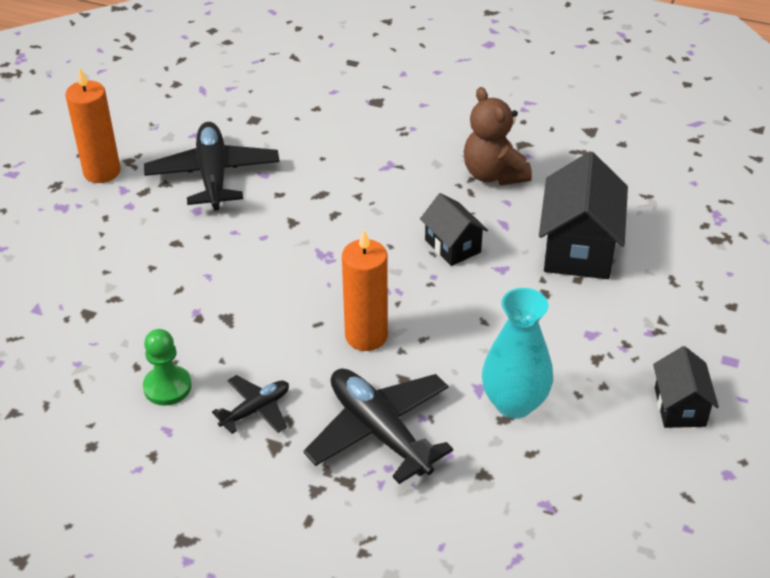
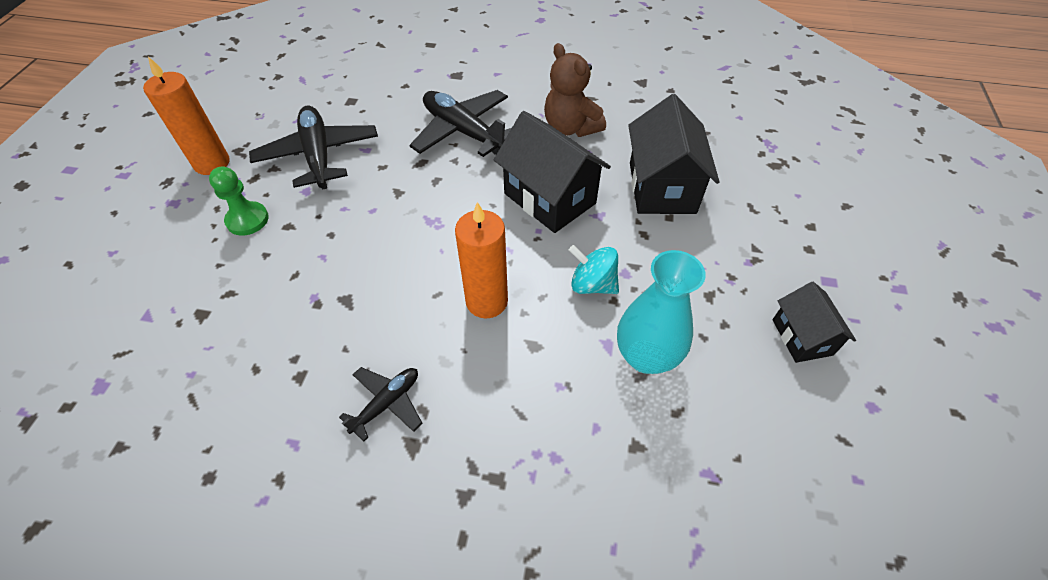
camera: 10 degrees left, 10 degrees up
green pawn [143,329,191,406] -> green pawn moved to [209,166,269,236]
black plane [303,369,453,484] -> black plane moved to [409,90,512,157]
black house [420,193,488,266] -> black house [494,111,611,233], size x1.73
none -> turquoise spinning top [569,245,619,294]

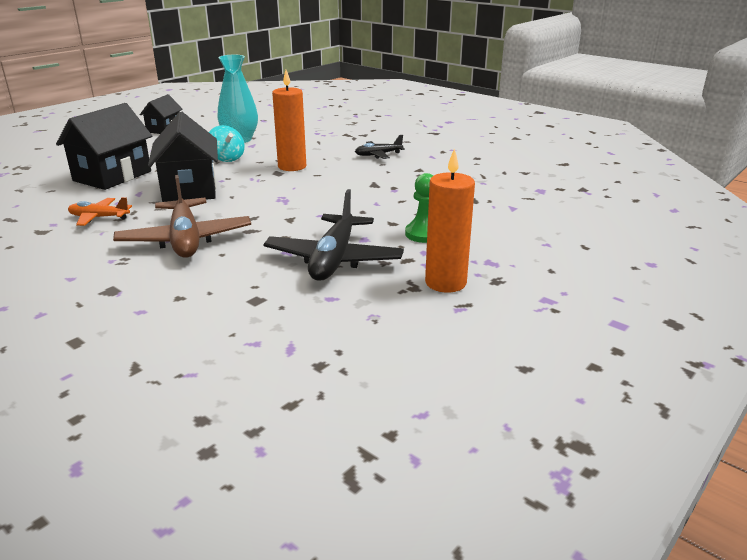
camera: 150 degrees left, 25 degrees down
black plane [409,90,512,157] -> brown plane [113,175,251,258]
brown teddy bear [544,43,606,137] -> orange plane [68,197,132,226]

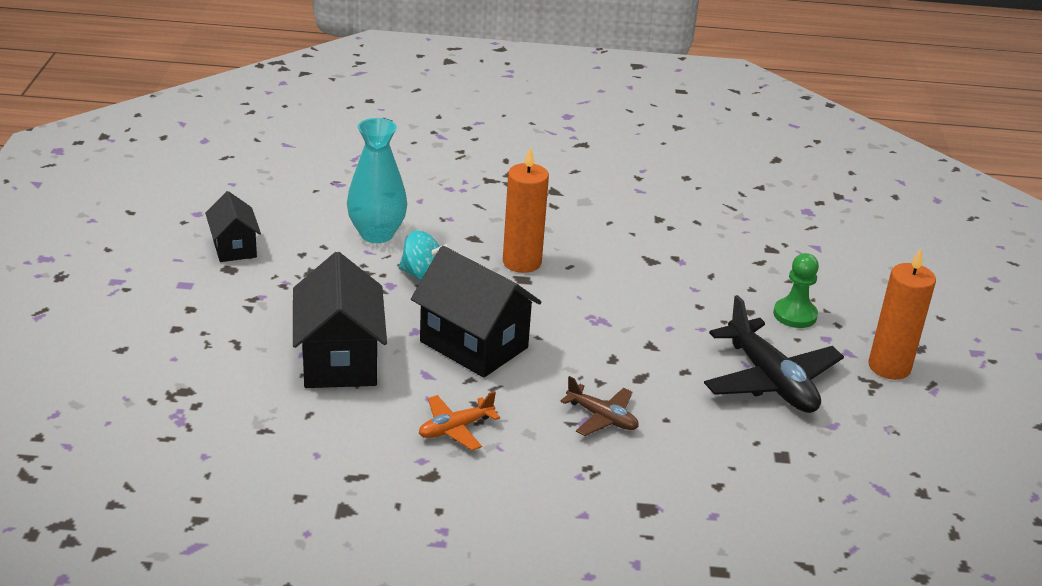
camera: 40 degrees left, 5 degrees up
brown plane [113,175,251,258] -> brown plane [560,376,639,436], size x0.54
black plane [355,135,405,159] -> none

